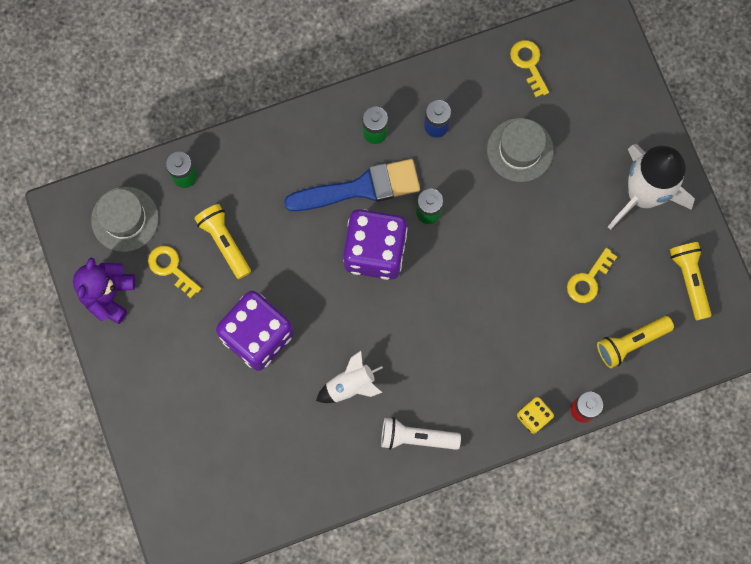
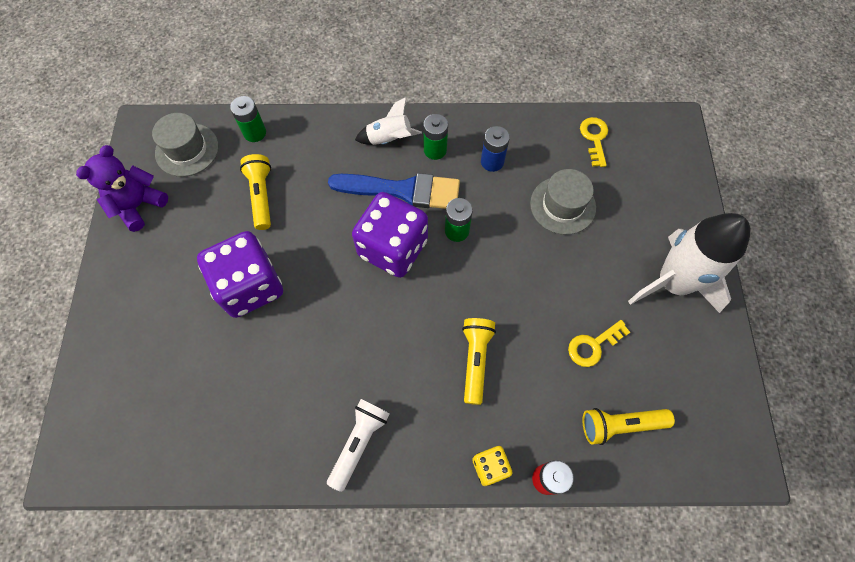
camera: 20 degrees right, 10 degrees down
yellow key [148,246,201,298] -> none
white rocket [316,351,383,403] -> white rocket moved to [355,97,422,145]
white flashlight [381,417,461,450] -> white flashlight turned 90 degrees clockwise [327,399,390,492]
yellow flashlight [670,242,711,320] -> yellow flashlight moved to [462,318,496,405]

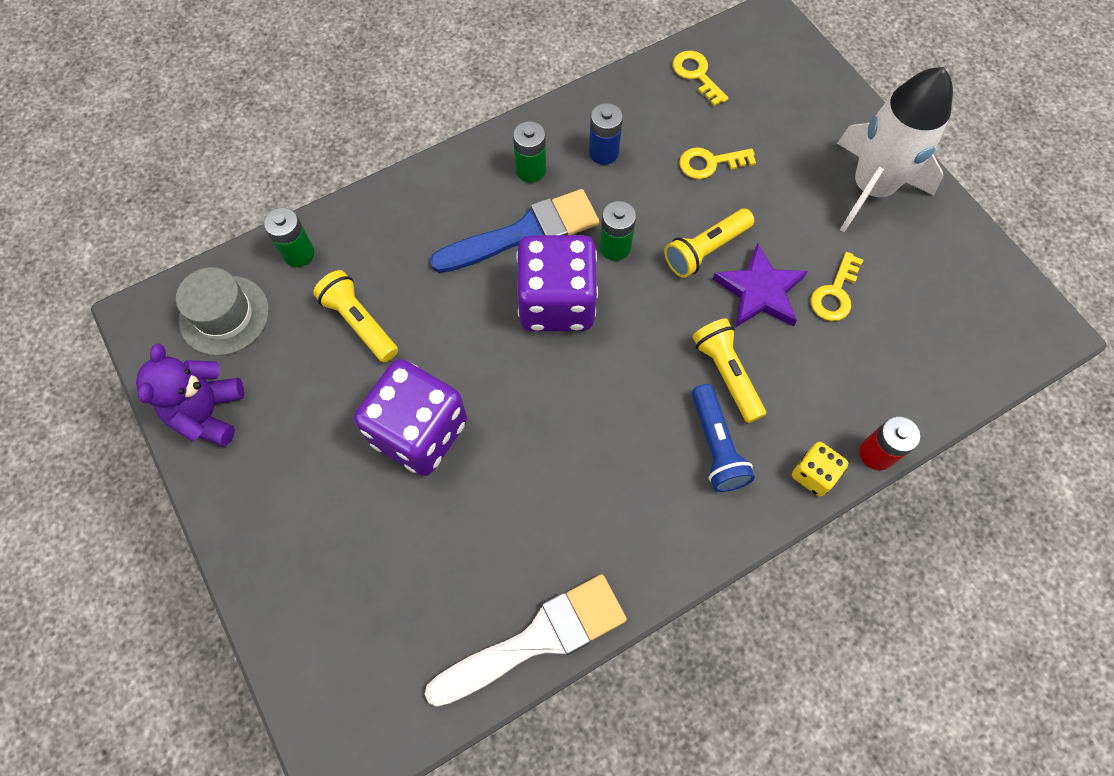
camera: 30 degrees left, 0 degrees up
white flashlight [327,399,390,492] -> none
white rocket [355,97,422,145] -> none
grey hat [530,169,596,235] -> yellow key [679,147,756,179]
yellow flashlight [583,408,675,445] -> yellow flashlight moved to [664,209,754,278]
none -> white brush [425,574,627,707]
none -> blue flashlight [692,384,755,492]
none -> purple star [713,243,808,328]

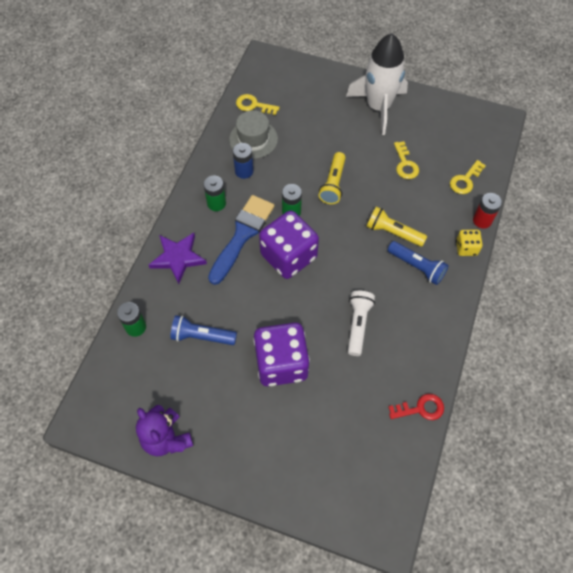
camera: 40 degrees left, 5 degrees down
grey hat [176,267,269,356] -> grey hat moved to [229,110,278,159]
yellow flashlight [313,270,398,362] -> blue flashlight [170,315,237,345]
white brush [425,574,627,707] -> red key [389,394,444,420]
yellow key [679,147,756,179] -> yellow key moved to [450,160,486,194]
purple star [713,243,808,328] -> purple star moved to [149,233,207,284]
none -> white flashlight [348,291,375,356]

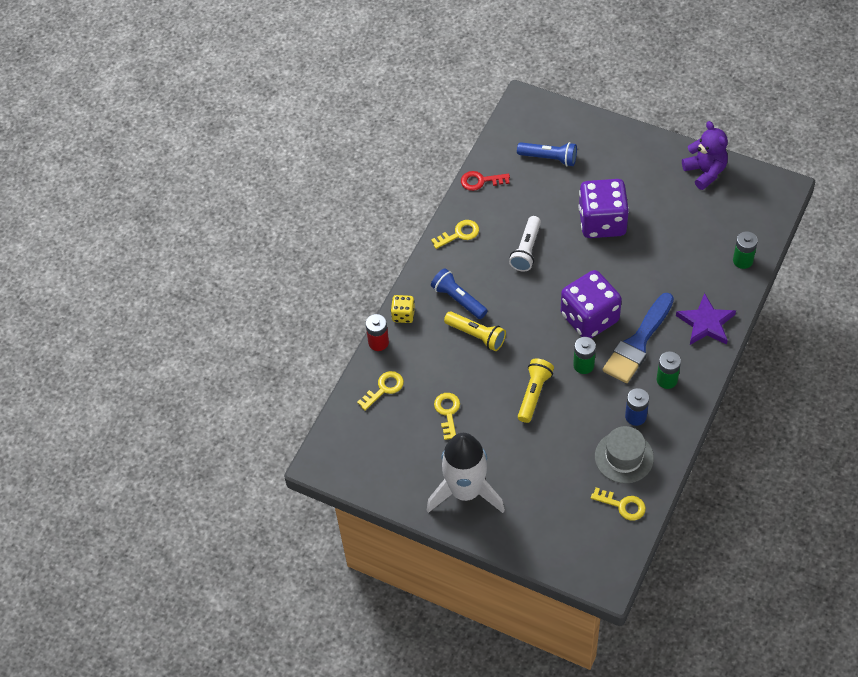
camera: 170 degrees left, 5 degrees down
blue flashlight [170,315,237,345] -> blue flashlight moved to [517,142,577,166]
none -> yellow key [431,220,479,249]

